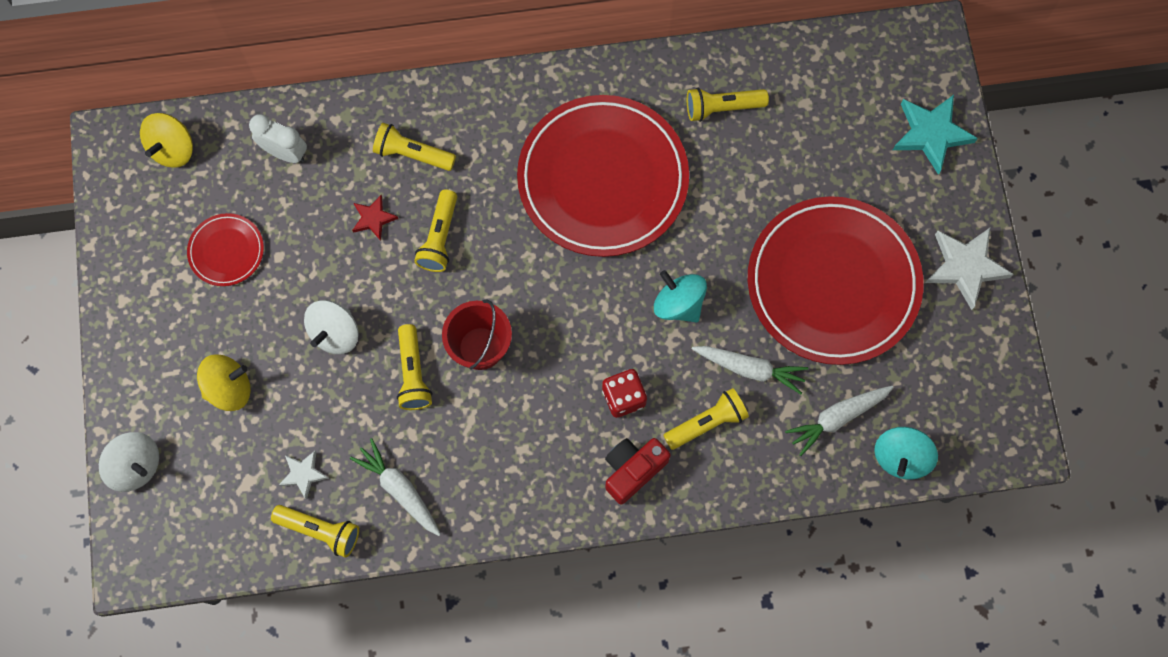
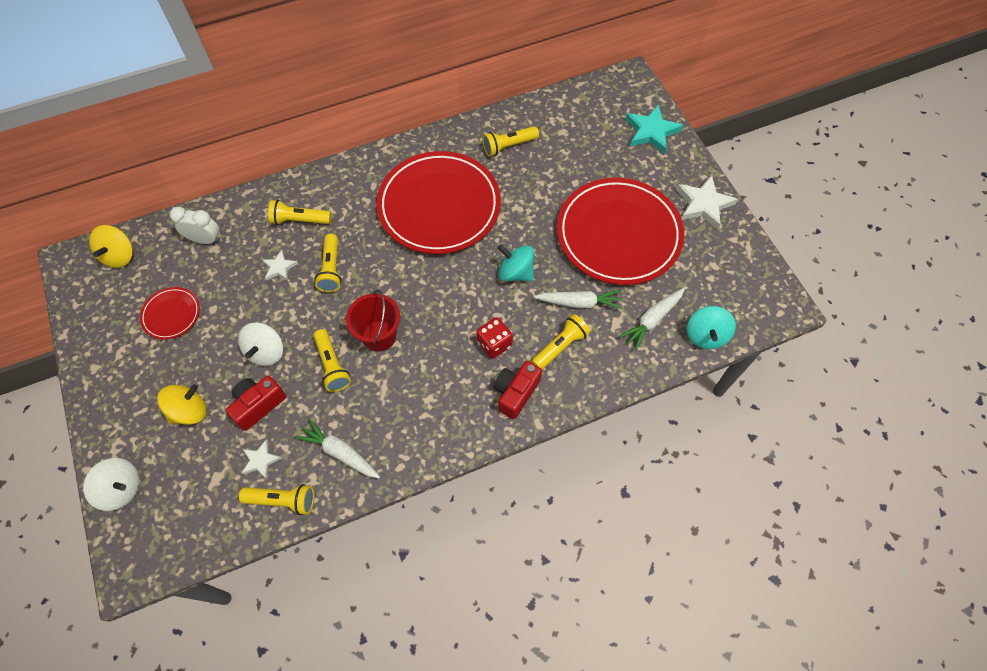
camera: 15 degrees left, 10 degrees down
red star [352,195,398,241] -> white star [262,250,298,281]
none -> red camera [226,376,286,431]

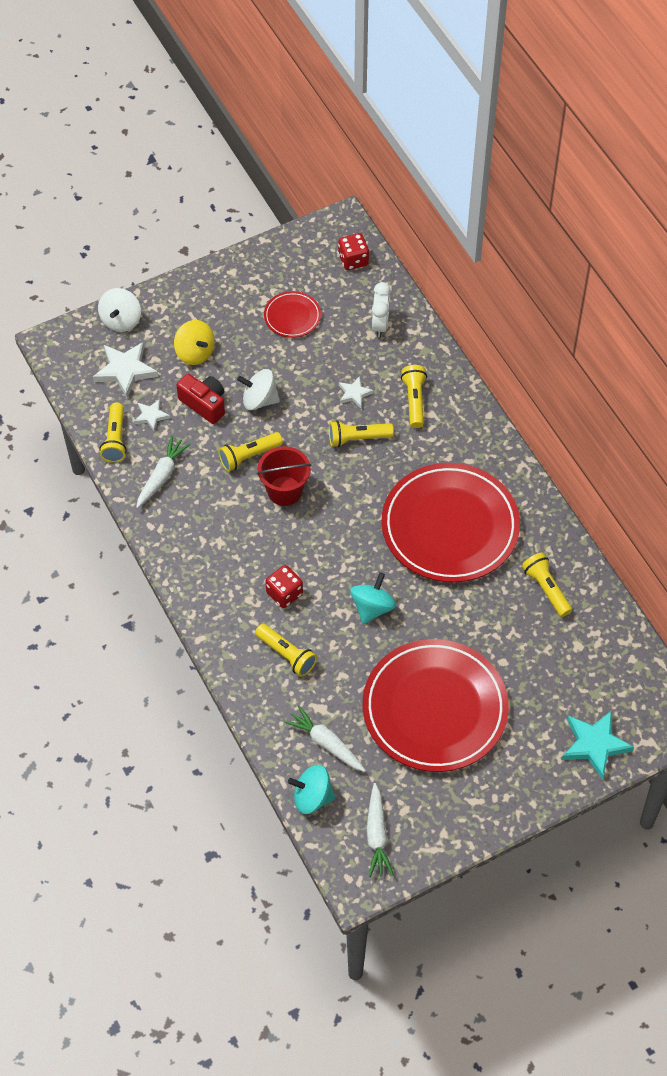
camera: 85 degrees right, 5 degrees down
yellow spinning top [89,225,133,268] -> red dice [338,233,369,270]
red camera [493,361,542,419] -> none
white carrot [534,290,622,309] -> white carrot moved to [366,783,394,877]
white star [676,175,738,229] -> white star moved to [93,342,158,398]

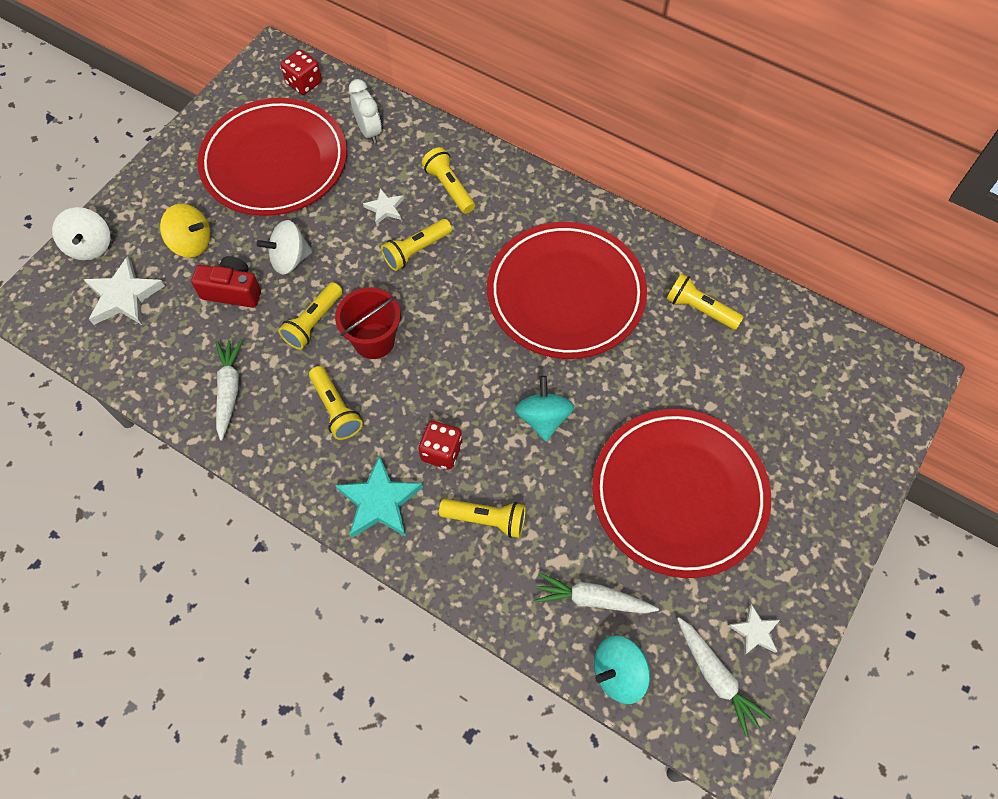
camera: 30 degrees left, 5 degrees up
yellow flashlight [100,402,127,463] -> yellow flashlight moved to [309,366,363,440]
white star [134,399,170,431] -> white star moved to [729,604,780,655]
red plate [264,291,321,338] -> red plate [197,98,347,216], size x2.27
turquoise star [562,711,634,780] -> turquoise star moved to [335,455,423,538]

